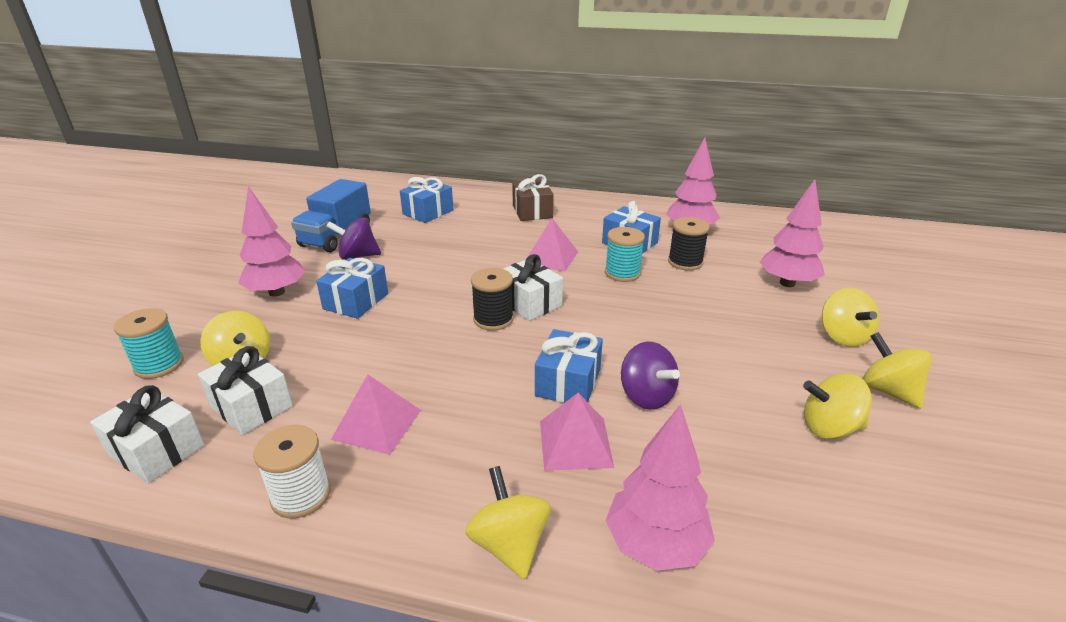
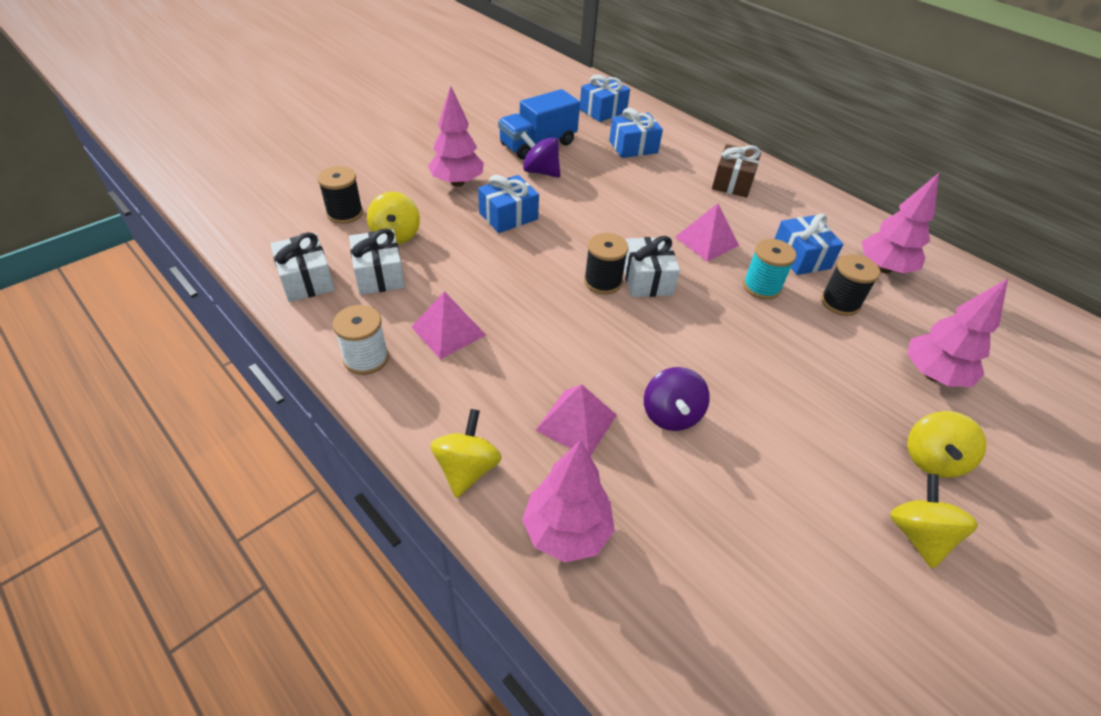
camera: 30 degrees right, 15 degrees up
turquoise spool [114,308,184,379] -> black spool [317,166,363,224]
blue gift [535,329,603,403] -> blue gift moved to [580,74,630,122]
yellow spinning top [803,374,872,439] -> none

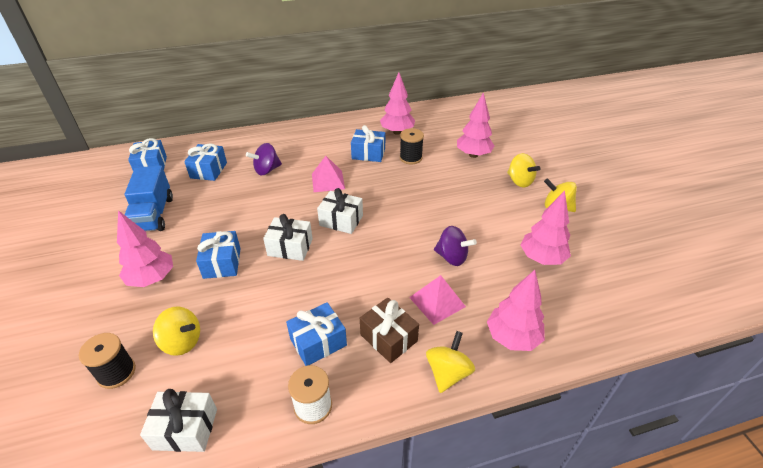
camera: 60 degrees left, 5 degrees down
white gift [349,228,405,295] -> white gift moved to [263,214,313,261]
pink pyramid [411,291,486,359] -> blue gift [286,302,347,366]
yellow spinning top [430,409,502,498] -> yellow spinning top turned 75 degrees clockwise [426,331,475,393]
purple spinning top [521,132,560,178] -> purple spinning top moved to [246,143,282,175]
black spool [584,233,629,295] -> none
brown gift [712,144,761,198] -> brown gift moved to [360,297,419,363]
turquoise spool [743,239,796,300] -> none
none -> pink tree [521,191,571,265]

